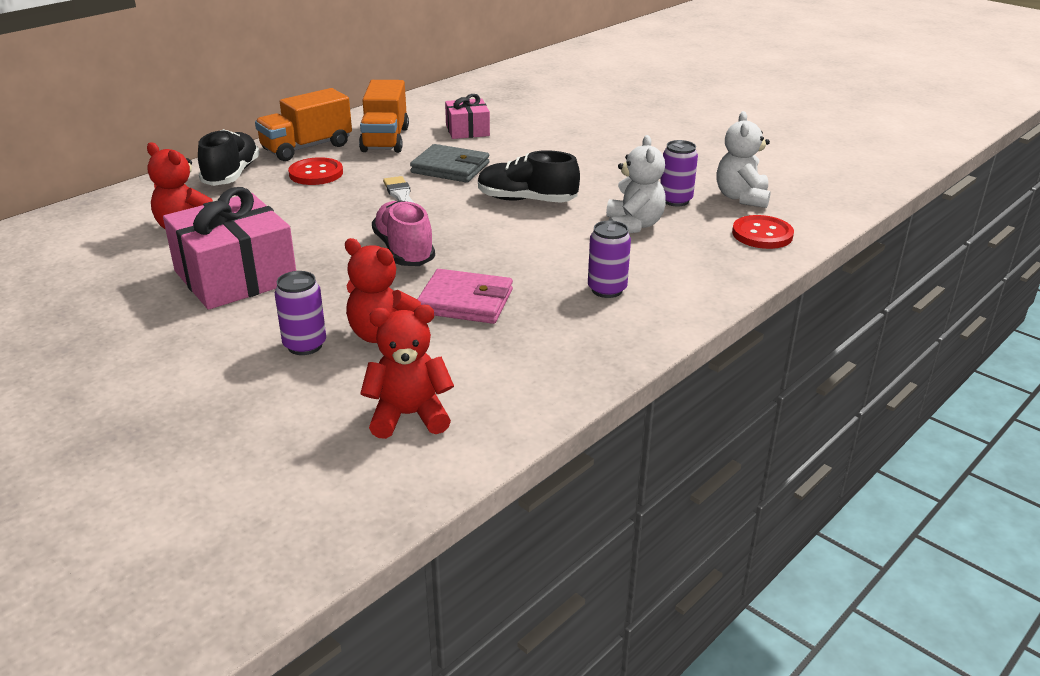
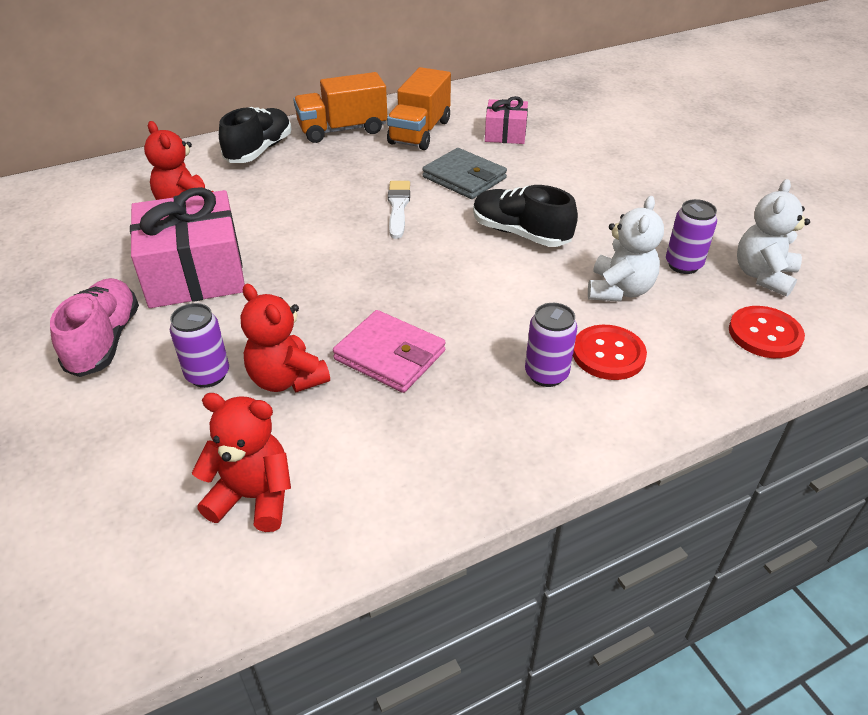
camera: 20 degrees right, 10 degrees up
red button [288,157,343,185] -> red button moved to [573,325,647,380]
pink shoe [372,200,435,266] -> pink shoe moved to [50,278,139,377]

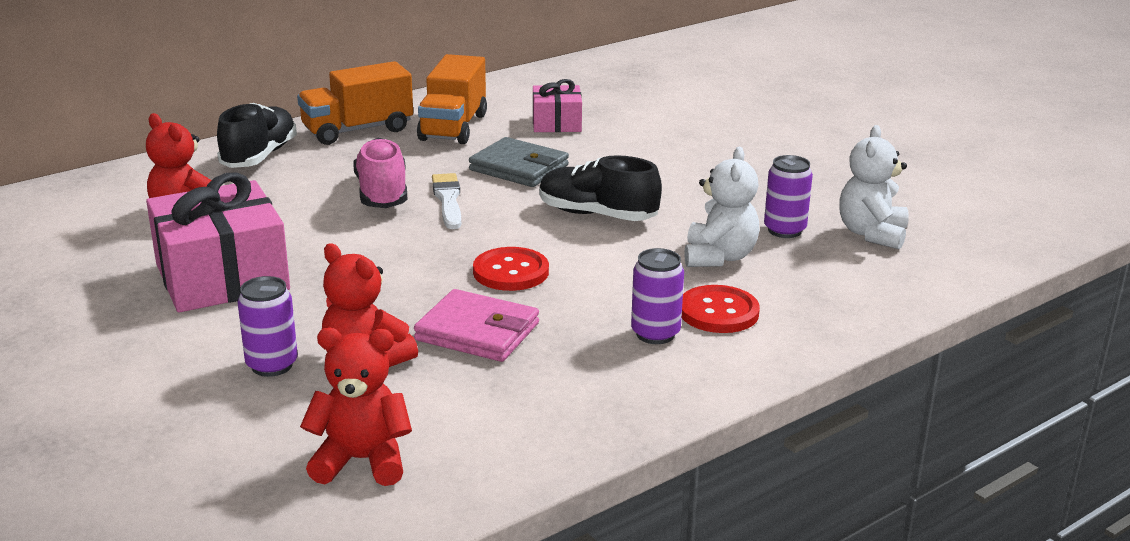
camera: 10 degrees left, 15 degrees down
pink shoe [50,278,139,377] -> pink shoe moved to [353,138,408,208]
red button [729,306,805,358] -> red button moved to [473,247,549,291]

